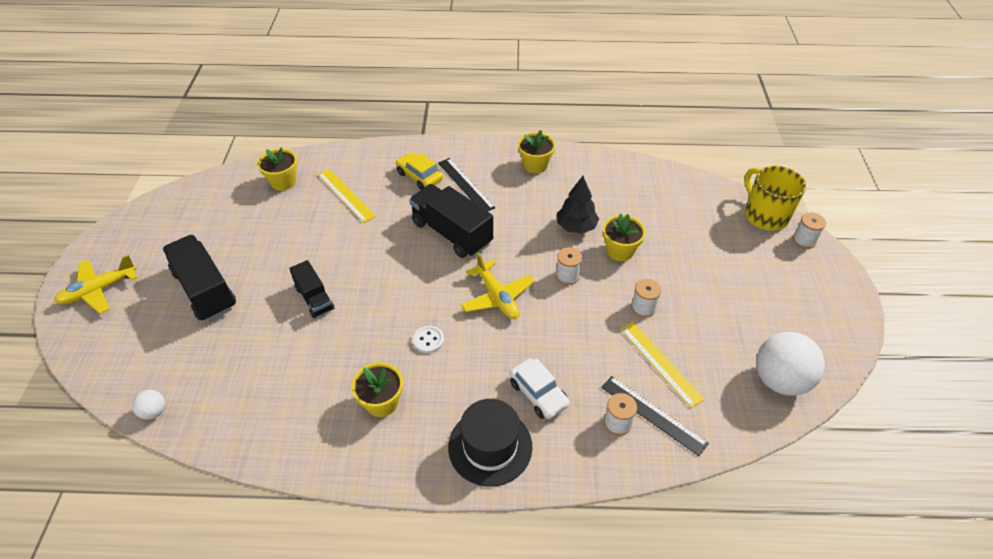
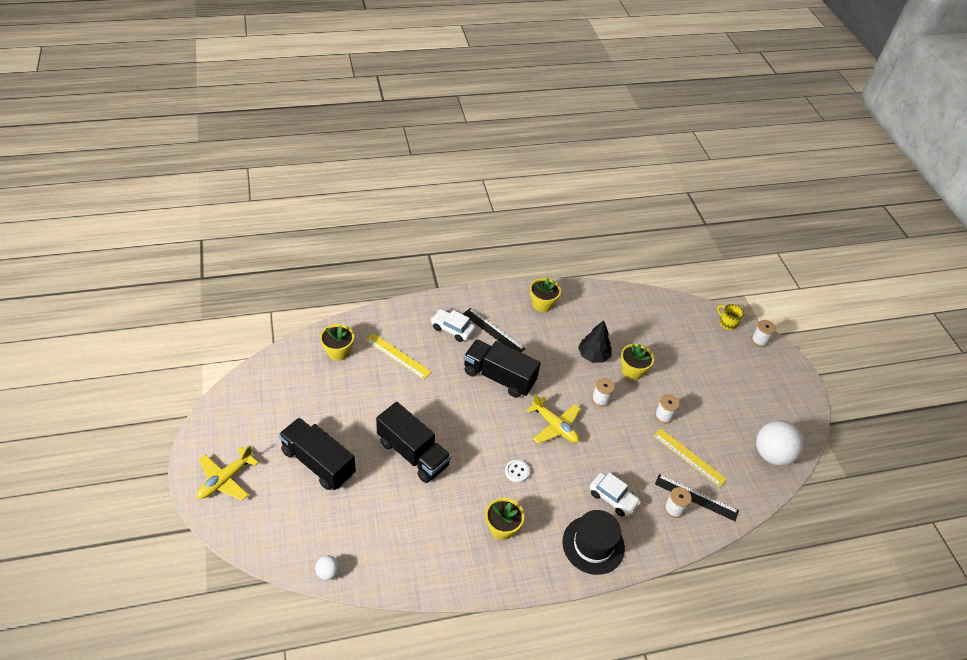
camera: 20 degrees left, 0 degrees up
black truck [289,260,334,318] -> black truck [376,402,451,483], size x1.72
yellow car [396,152,443,190] -> white car [431,309,475,342]
yellow mug [744,166,806,231] -> yellow mug [717,304,744,330], size x0.54

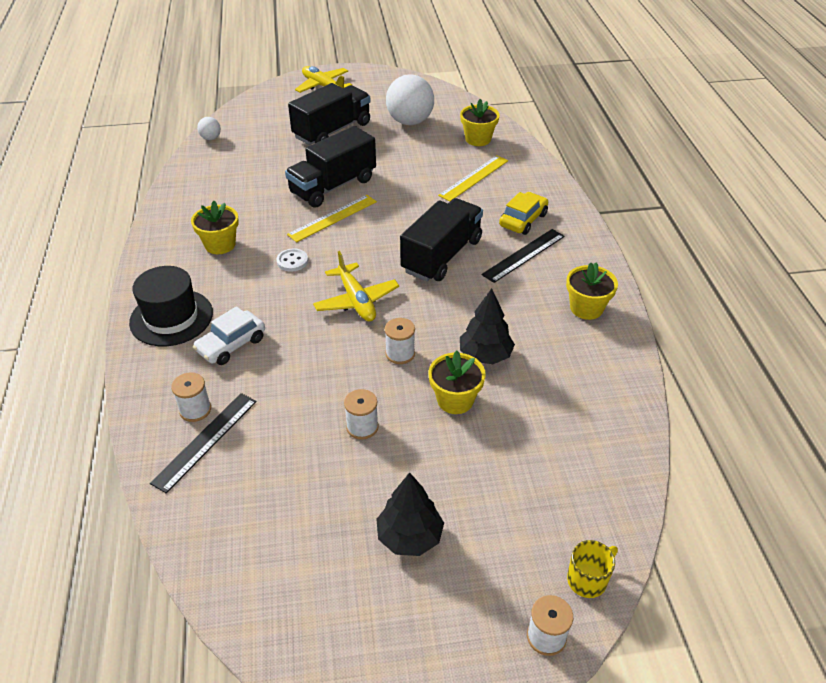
camera: 100 degrees right, 5 degrees down
white car [431,309,475,342] -> yellow car [499,192,548,235]
yellow plane [527,394,580,444] -> yellow plane turned 75 degrees counterclockwise [313,251,399,322]
yellow ruler [653,428,727,487] -> yellow ruler moved to [287,195,377,242]
white ball [756,420,804,466] -> white ball moved to [386,75,434,125]
none -> black tree [376,472,444,556]

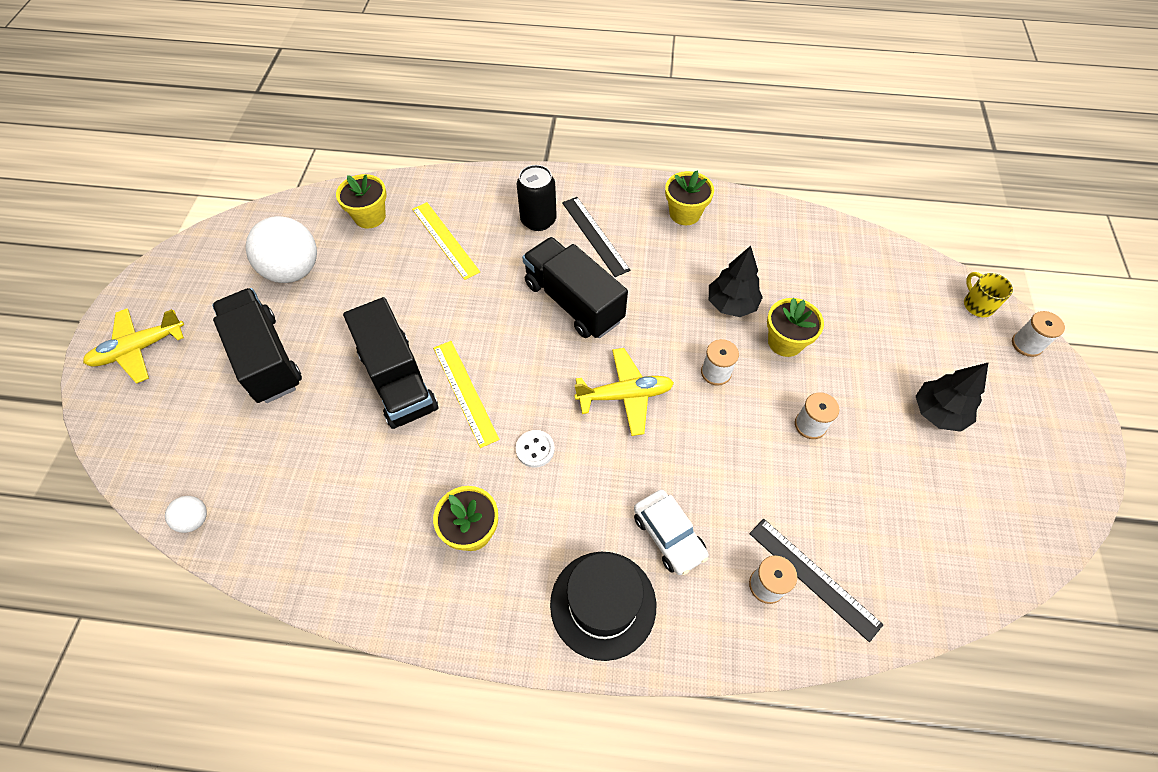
camera: 75 degrees left, 15 degrees up
yellow car [499,192,548,235] -> black can [517,165,557,231]

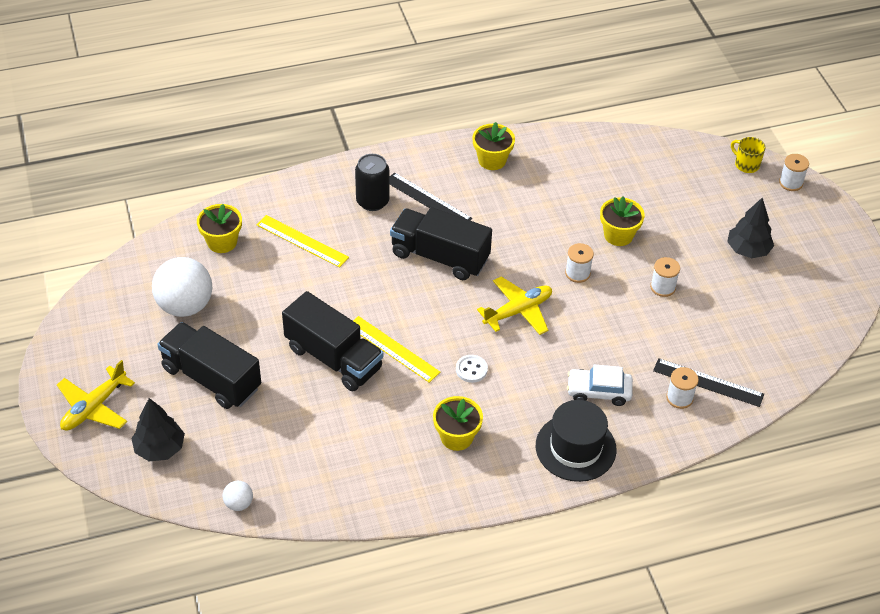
camera: 25 degrees left, 10 degrees down
white car [634,490,708,575] -> white car turned 150 degrees clockwise [567,364,633,406]
black tree [709,246,763,317] -> black tree moved to [131,398,185,461]

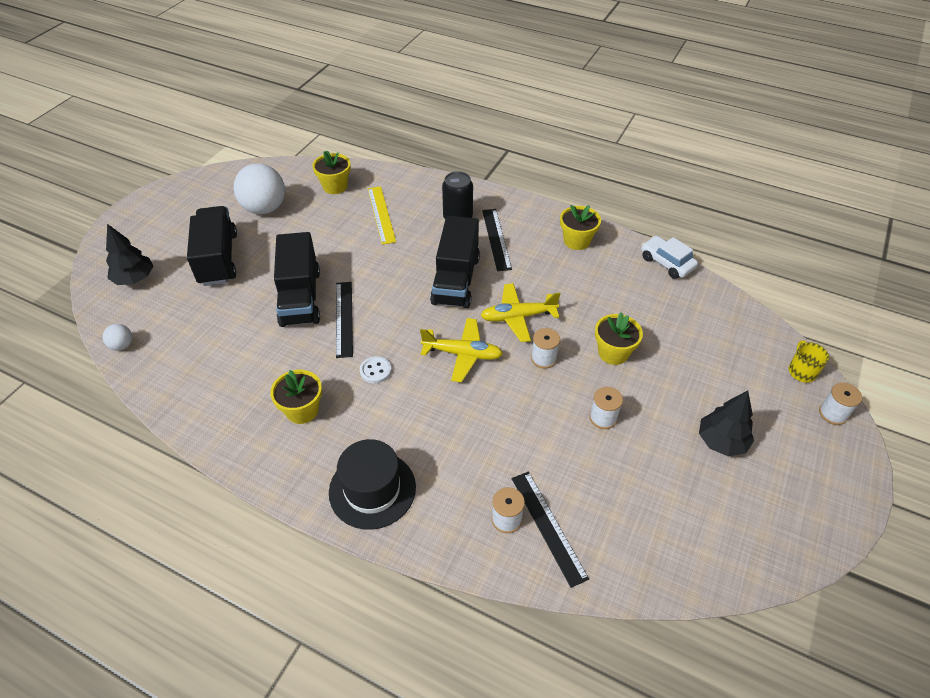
camera: 45 degrees right, 0 degrees up
yellow plane [57,360,135,431] -> yellow plane moved to [481,283,560,342]
yellow ruler [353,316,440,383] -> black ruler [336,282,353,358]
black truck [390,207,492,280] -> black truck turned 150 degrees counterclockwise [430,216,480,308]
white car [567,364,633,406] -> white car moved to [641,236,698,279]

